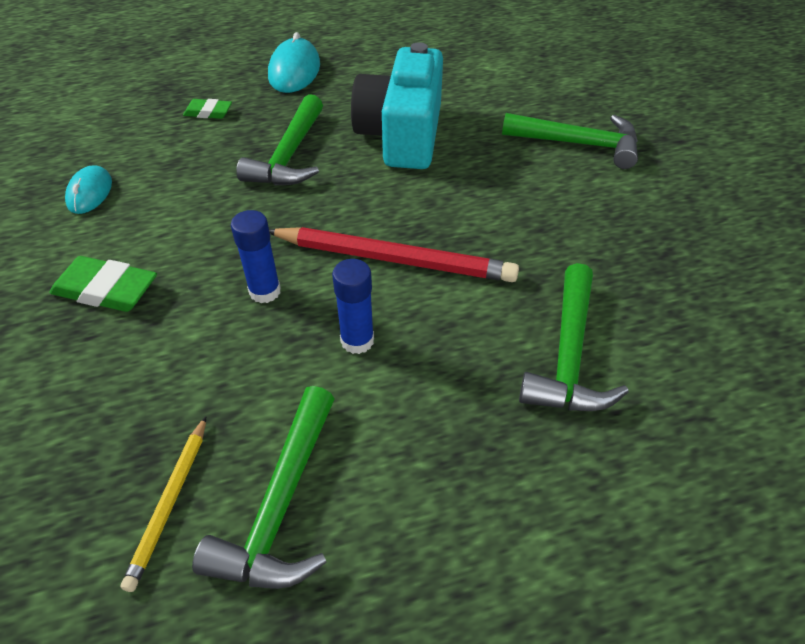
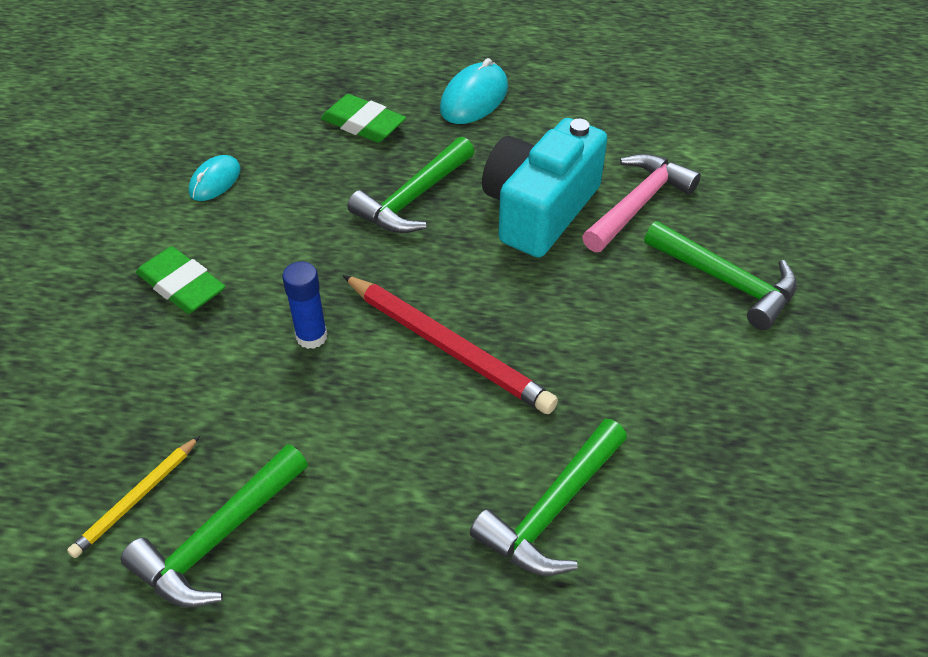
camera: 25 degrees right, 0 degrees up
green eraser [183,99,232,119] -> green eraser [321,94,406,143], size x1.67
blue glue stick [332,259,374,354] -> none
none -> pink hammer [582,154,701,252]

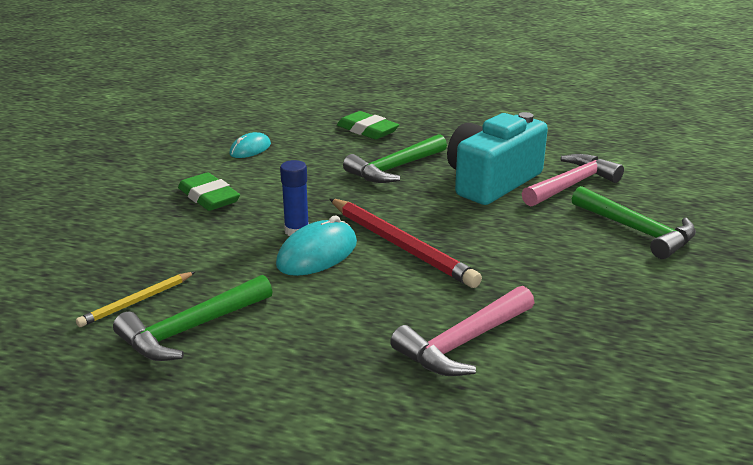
camera: 10 degrees right, 20 degrees down
turquoise mouse [440,58,508,124] -> turquoise mouse moved to [276,215,357,276]
green hammer [470,419,627,576] -> pink hammer [390,286,535,376]

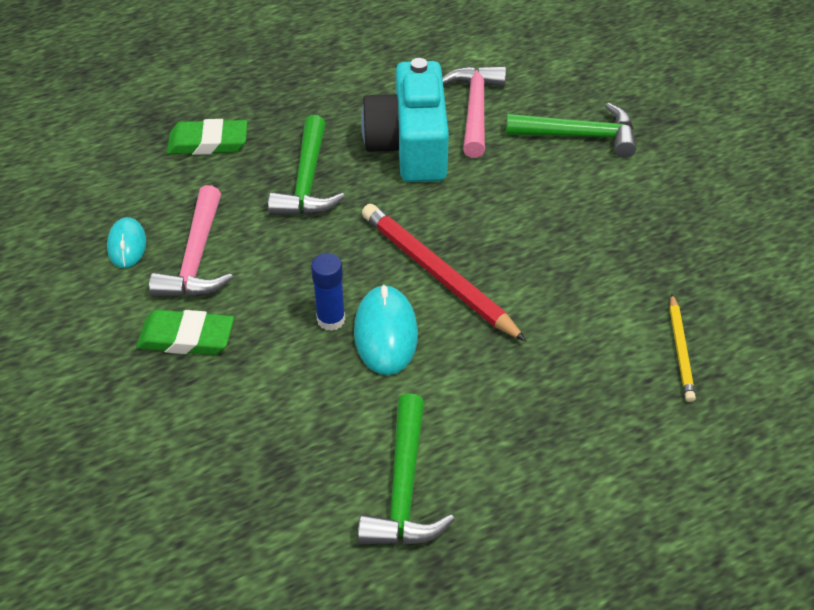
camera: 45 degrees left, 20 degrees up
yellow pencil [76,272,195,327] -> yellow pencil moved to [670,294,696,402]
red pencil [330,199,482,288] -> red pencil turned 135 degrees counterclockwise [362,204,527,342]
pink hammer [390,286,535,376] -> pink hammer moved to [149,185,233,297]

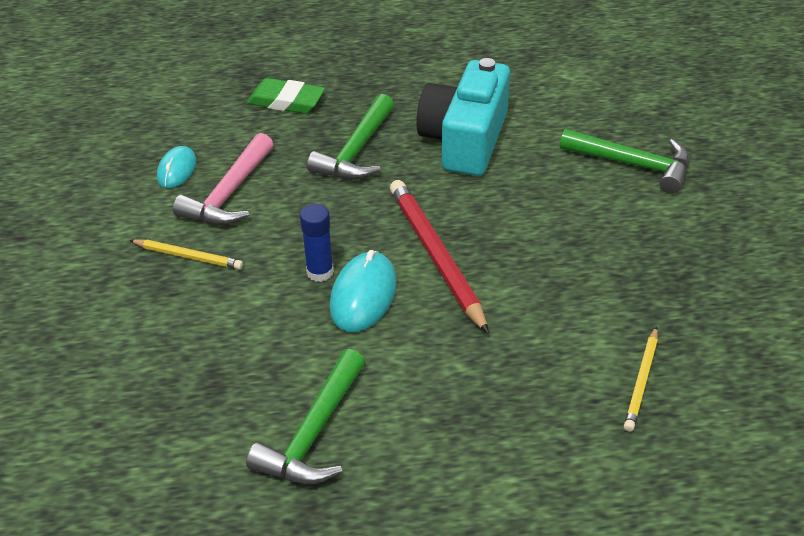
camera: 20 degrees right, 5 degrees down
green eraser [136,310,234,355] -> yellow pencil [129,240,243,269]
pink hammer [443,66,506,158] -> none

